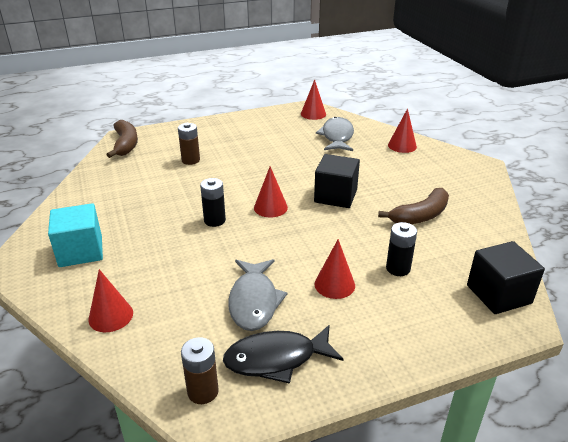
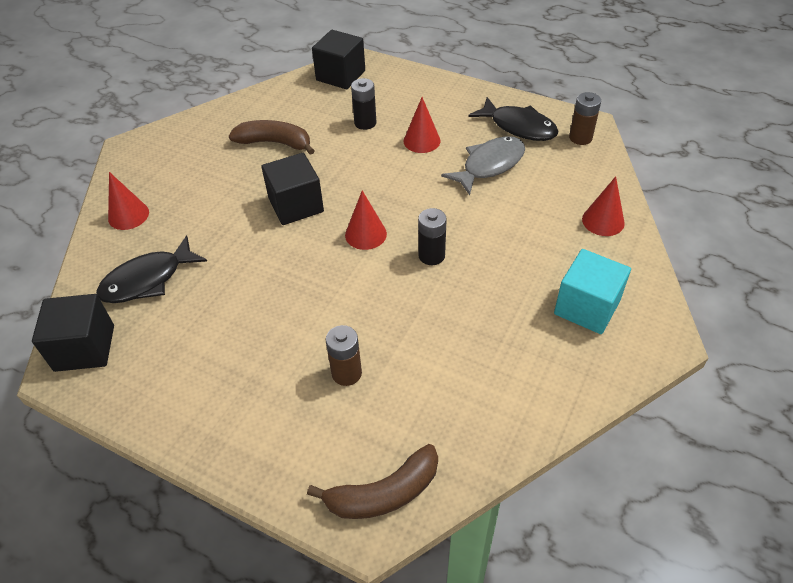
camera: 130 degrees left, 15 degrees up
brown banana [106,120,138,158] -> brown banana turned 150 degrees counterclockwise [307,444,438,519]
red cone [301,79,326,120] -> black cube [32,294,114,372]
grey fish [316,117,354,151] -> black fish [96,235,207,303]

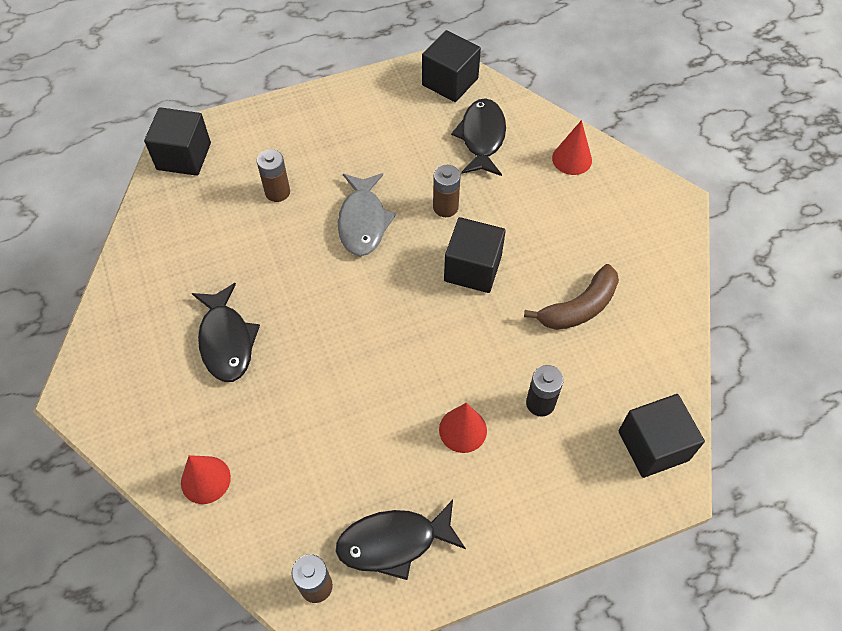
camera: 130 degrees right, 10 degrees up
brown banana [307,444,438,519] -> black cube [144,107,211,176]
red cone [345,190,387,250] -> none
black battery [418,208,447,265] -> none
grey fish [441,136,525,195] -> grey fish moved to [338,173,396,256]
turquoise cube [554,249,631,334] -> none
none -> black fish [192,283,260,382]
none -> brown battery [433,165,461,217]

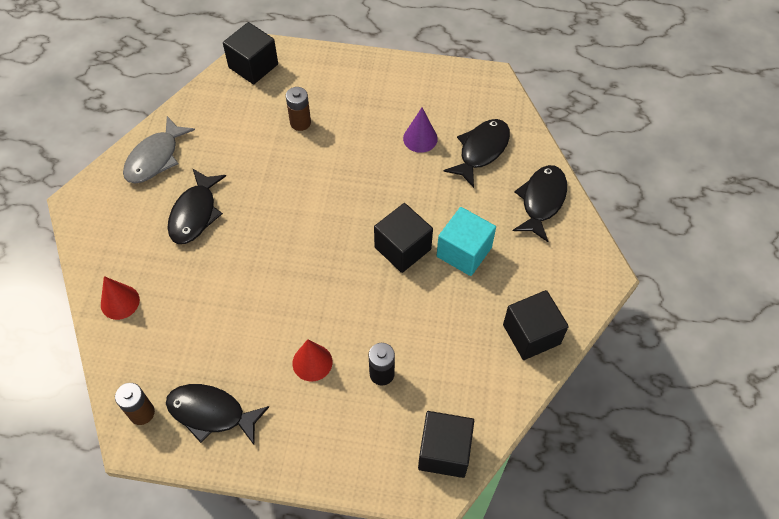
camera: 30 degrees right, 0 degrees up
grey fish [338,173,396,256] -> grey fish moved to [123,116,195,183]
black cube [422,30,481,102] -> black cube moved to [503,290,569,360]
brown battery [433,165,461,217] -> none
brown banana [524,264,619,330] -> none
red cone [552,120,592,175] -> black fish [512,165,567,242]
none -> purple cone [403,108,438,153]
none -> turquoise cube [436,207,496,276]

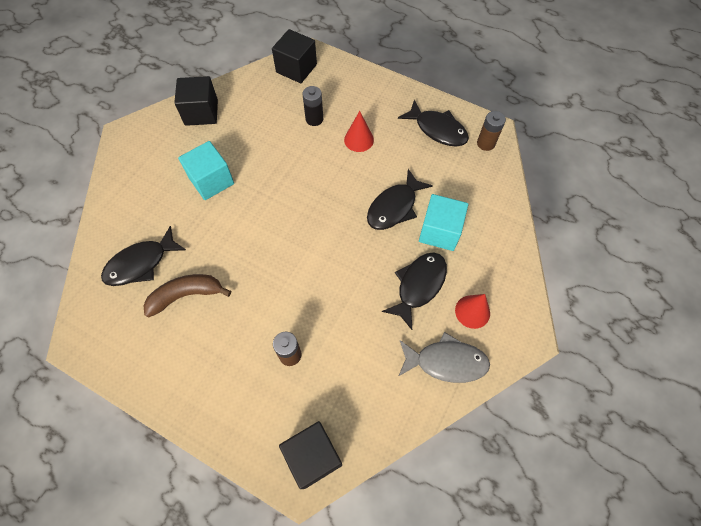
camera: 160 degrees left, 5 degrees up
red cone [101,276,140,320] -> red cone moved to [455,294,490,329]
grey fish [123,116,195,183] -> grey fish turned 45 degrees clockwise [399,332,490,383]
black cube [374,203,433,273] -> none
purple cone [403,108,438,153] -> brown banana [143,274,231,317]
black fish [512,165,567,242] -> black fish moved to [367,169,433,230]
none -> turquoise cube [419,194,468,251]

